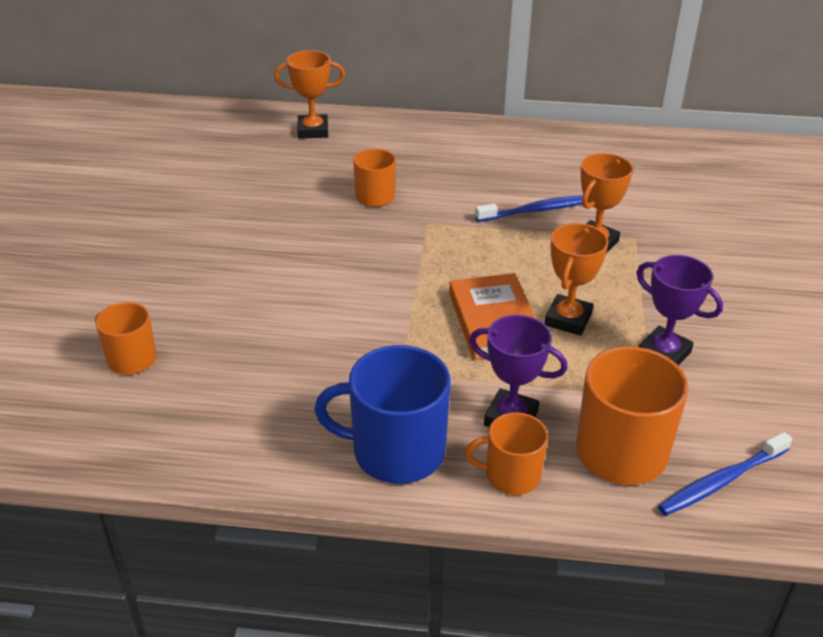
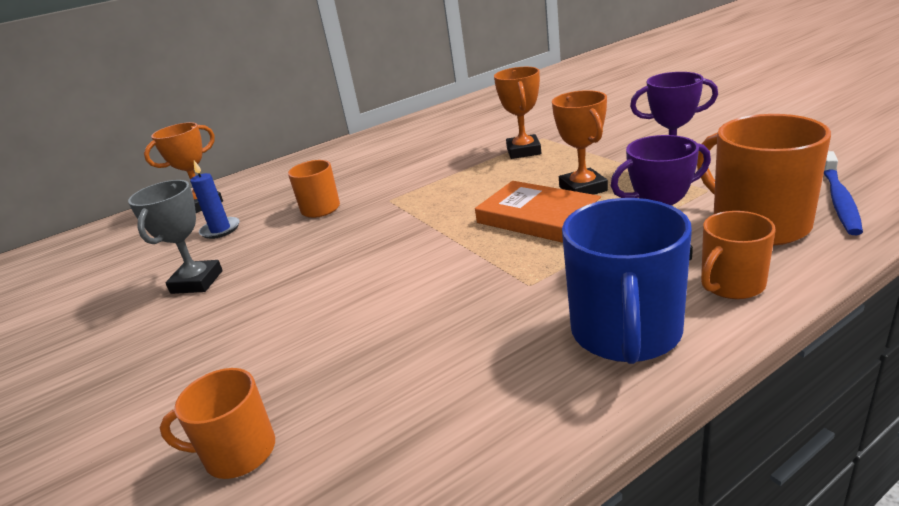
camera: 35 degrees left, 10 degrees down
blue mug [314,345,451,484] -> blue mug turned 45 degrees counterclockwise [562,198,692,364]
blue toothbrush [475,195,583,222] -> none
none -> grey trophy [128,180,223,294]
none -> blue candle [190,161,240,239]

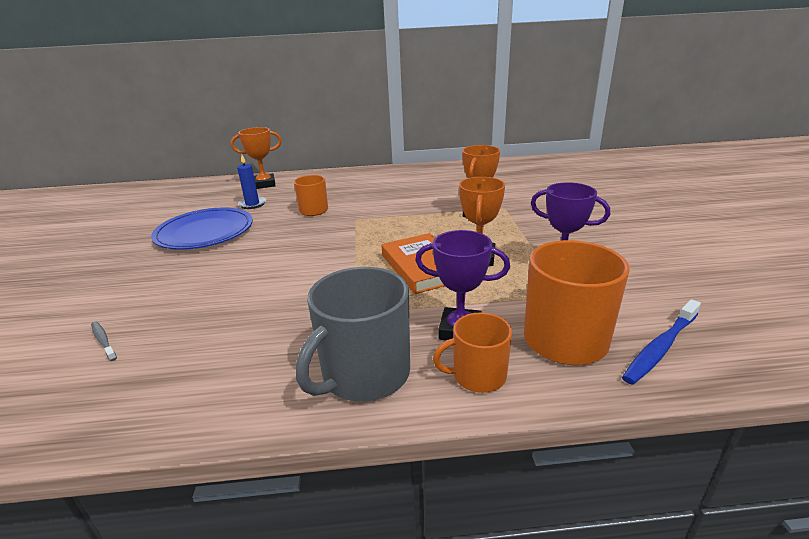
camera: 25 degrees right, 0 degrees up
grey trophy [128,180,223,294] -> blue plate [151,208,253,250]
orange mug [160,368,275,479] -> grey toothbrush [91,321,117,361]
blue mug [562,198,692,364] -> grey mug [296,267,410,402]

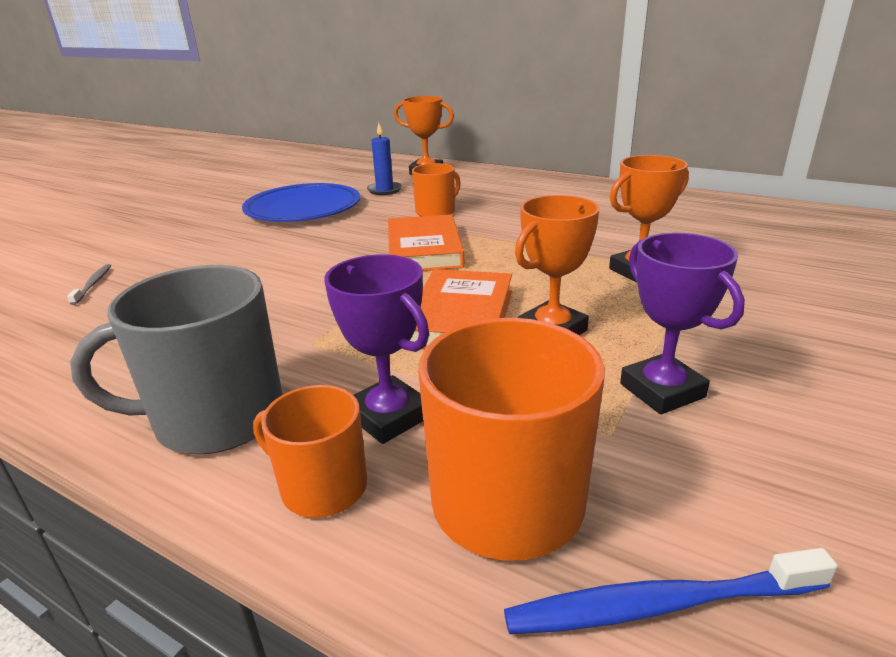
camera: 35 degrees right, 0 degrees up
none -> orange book [388,214,465,271]

